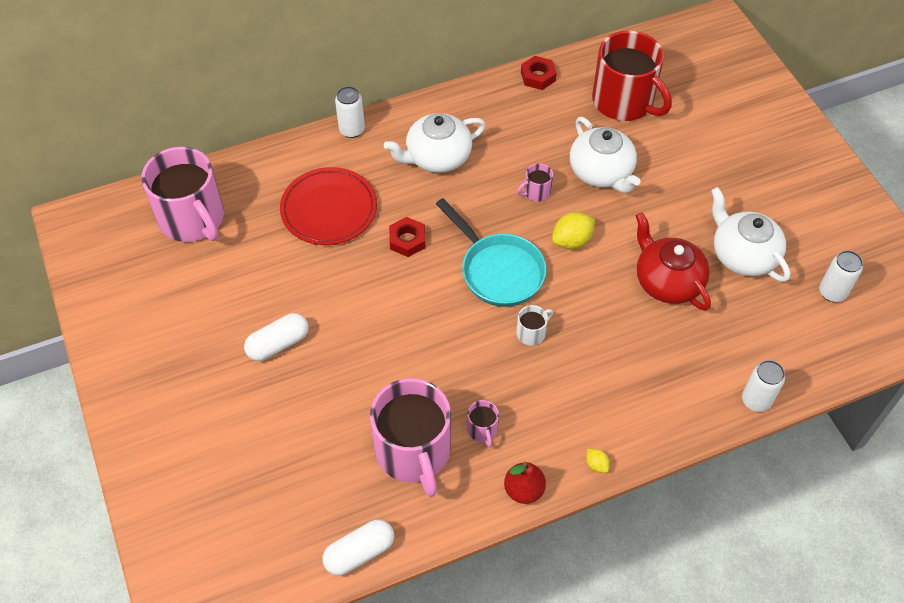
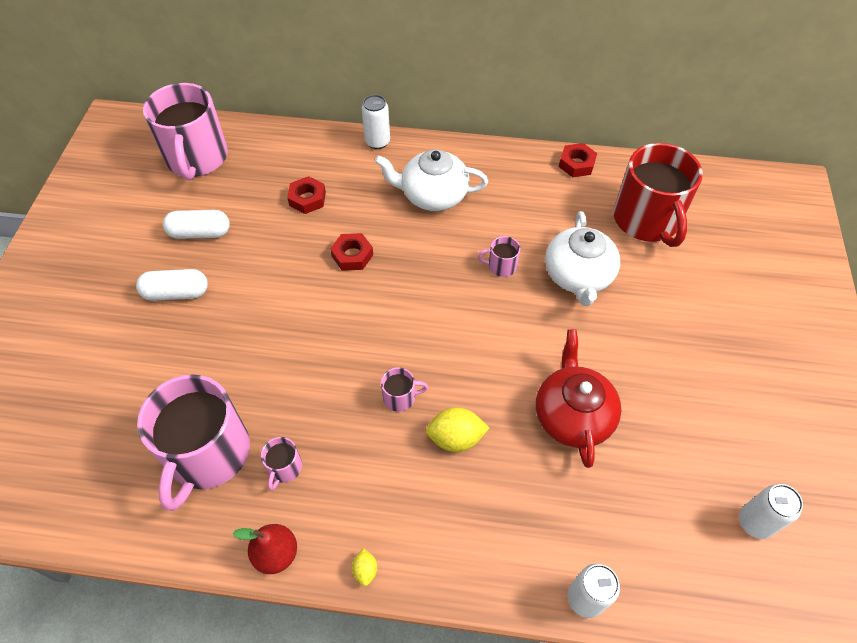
camera: 30 degrees right, 0 degrees up
red plate [280,167,377,245] -> red nut [287,176,326,214]
white capsule [323,519,394,576] -> white capsule moved to [163,210,230,239]
turquoise pan [436,198,547,307] -> none
white mug [516,305,553,346] -> pink mug [381,367,428,412]
yellow lemon [552,212,595,249] -> yellow lemon moved to [426,407,489,452]
white teapot [711,187,790,282] -> none

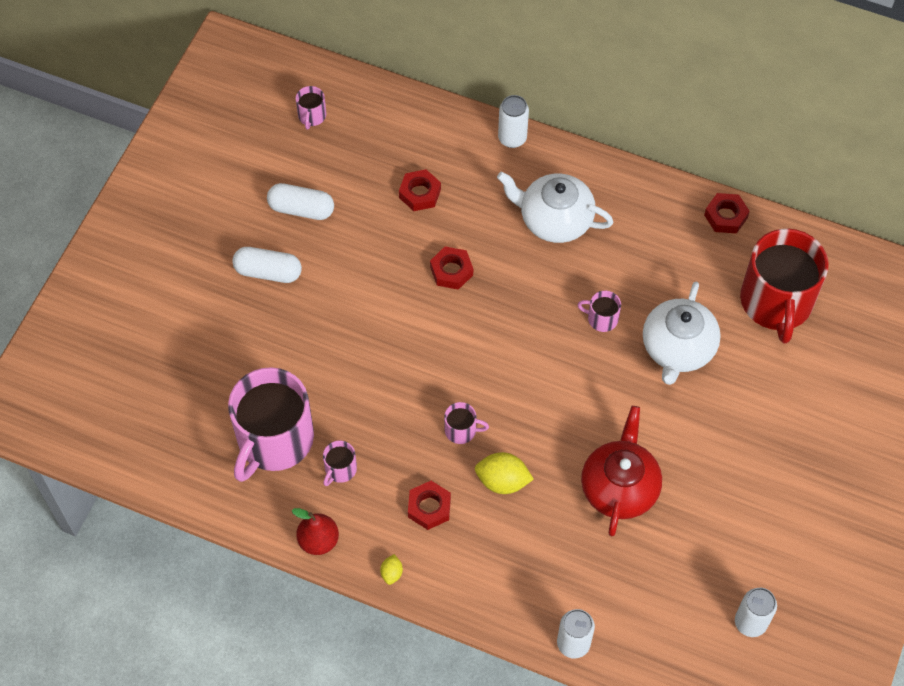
camera: 15 degrees right, 5 degrees up
pink mug [143,83,228,180] -> pink mug [296,86,326,129], size x0.41
none -> red nut [408,481,451,530]

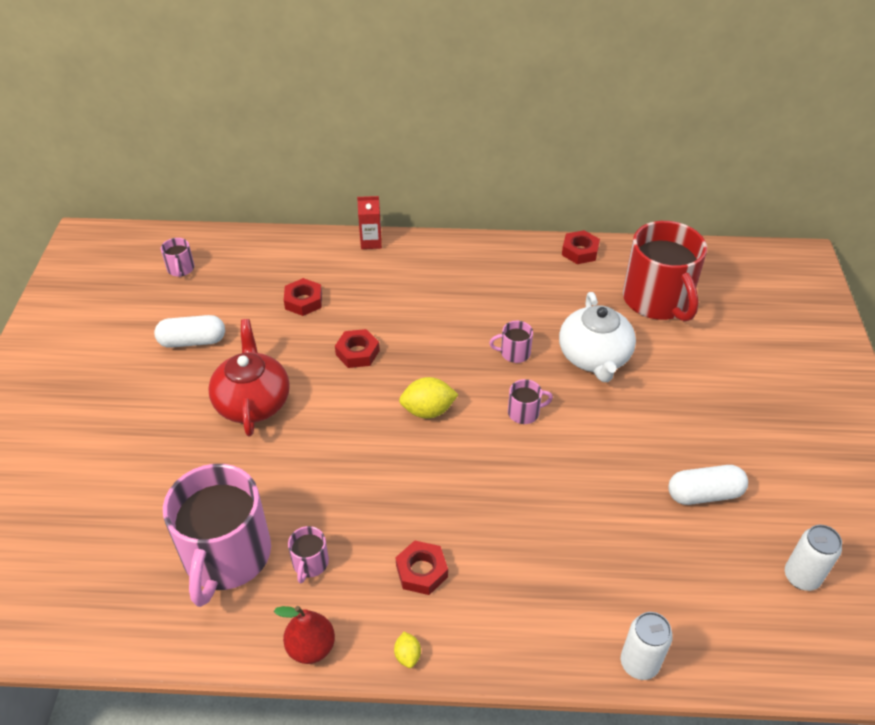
camera: 20 degrees left, 15 degrees down
white capsule [232,247,302,283] -> white capsule moved to [668,465,748,505]
pink mug [444,402,489,444] -> pink mug moved to [508,379,553,424]
yellow lemon [475,452,534,494] -> yellow lemon moved to [399,377,459,419]
white teapot [497,172,614,243] -> none
white can [498,95,529,148] -> red carton [357,196,382,249]
red teapot [581,406,662,536] -> red teapot moved to [208,319,290,437]

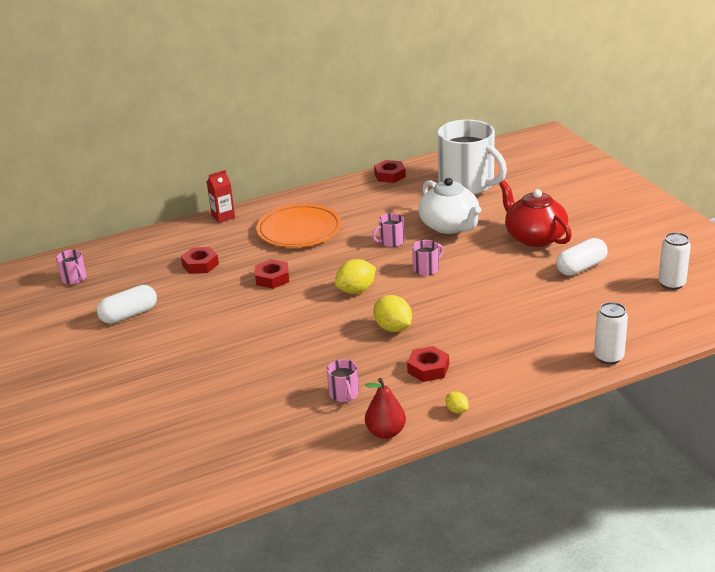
camera: 25 degrees left, 15 degrees down
pink mug [163,464,271,607] -> none
red teapot [208,319,290,437] -> red teapot moved to [499,180,572,247]
red mug [623,221,707,322] -> white mug [437,119,507,195]
none -> orange plate [256,204,342,247]
none -> yellow lemon [373,295,412,332]

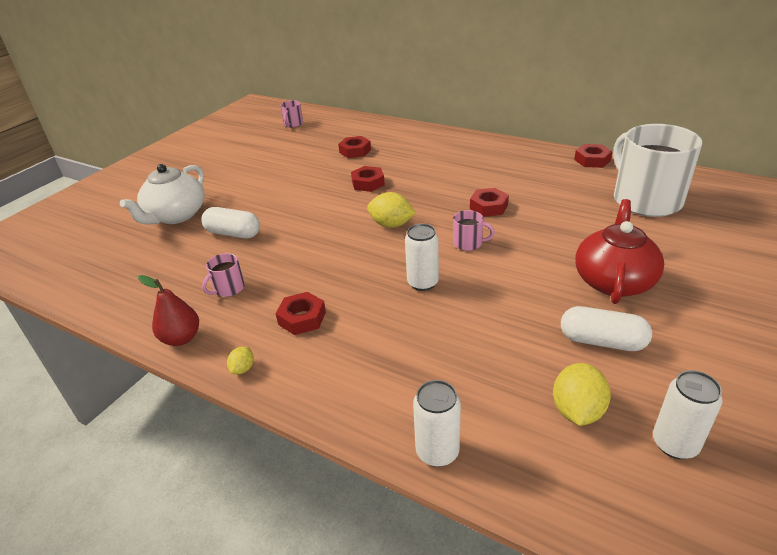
camera: 55 degrees right, 5 degrees up
white capsule [97,285,157,324] -> white capsule moved to [201,207,260,239]
red carton [207,170,235,223] -> none
orange plate [256,204,342,247] -> none
pink mug [372,213,404,247] -> red nut [470,188,509,217]
yellow lemon [373,295,412,332] -> yellow lemon moved to [553,363,611,426]
white teapot [419,178,481,234] -> white teapot moved to [120,164,205,224]
white mug [437,119,507,195] -> white mug turned 150 degrees clockwise [613,124,702,217]
none -> white can [405,224,439,291]

